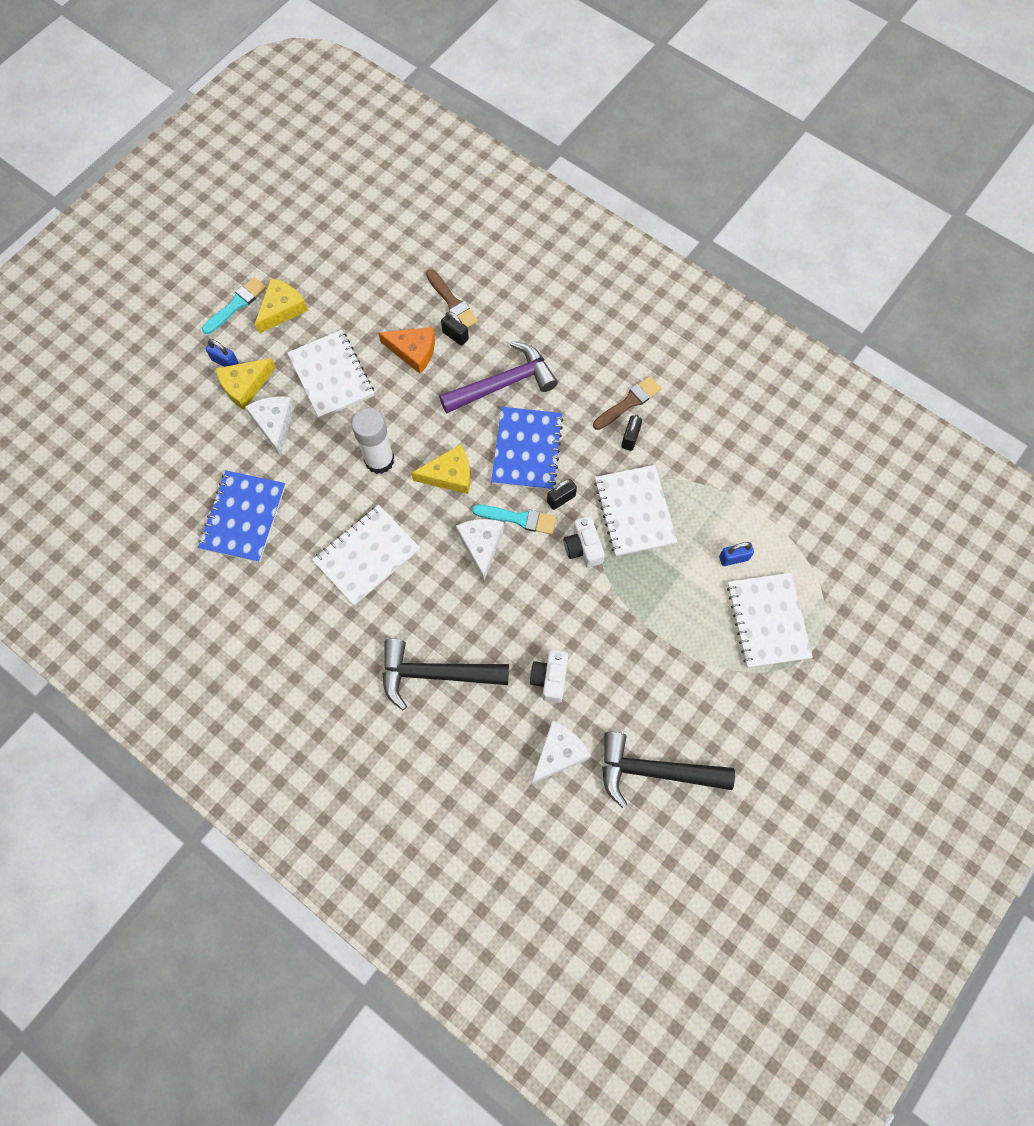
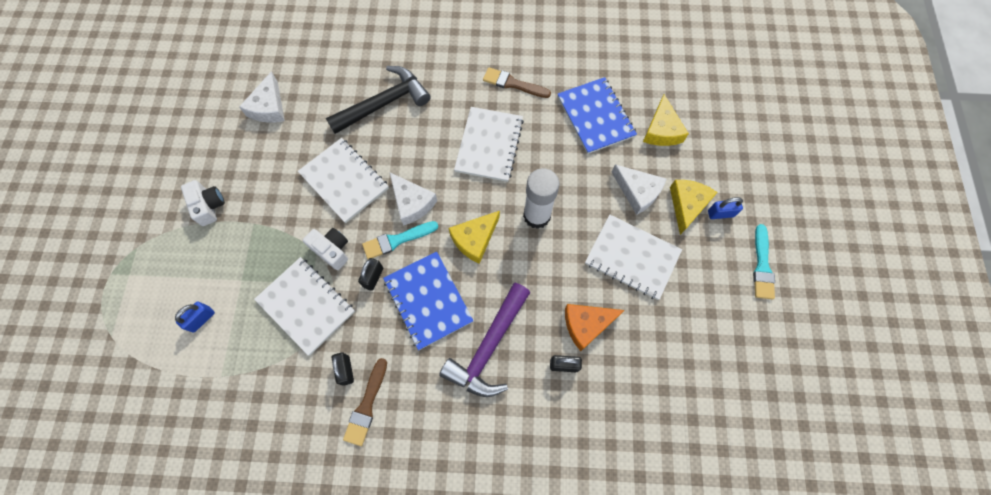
camera: 145 degrees right, 0 degrees up
yellow cheese [255,278,308,334] -> yellow cheese moved to [643,94,689,146]
brown brush [426,270,478,327] -> brown brush moved to [483,67,551,98]
white camera [530,650,568,703] -> white camera moved to [181,180,225,226]
black hammer [602,732,735,808] -> none
white notebook [727,573,813,668] -> white notebook moved to [298,138,389,223]

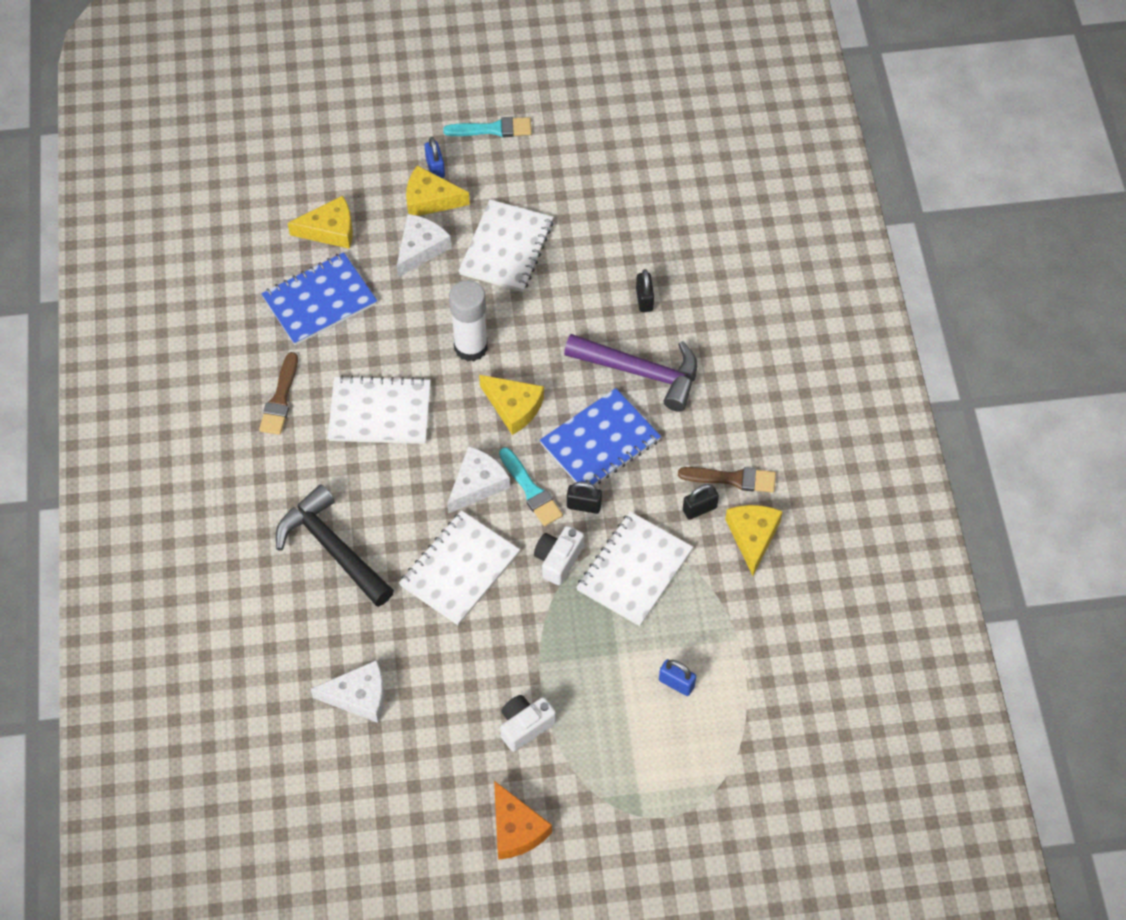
camera: 100 degrees left, 10 degrees down
orange cheese [565,304,625,351] -> orange cheese moved to [494,781,552,860]
none -> yellow cheese [725,505,783,576]

